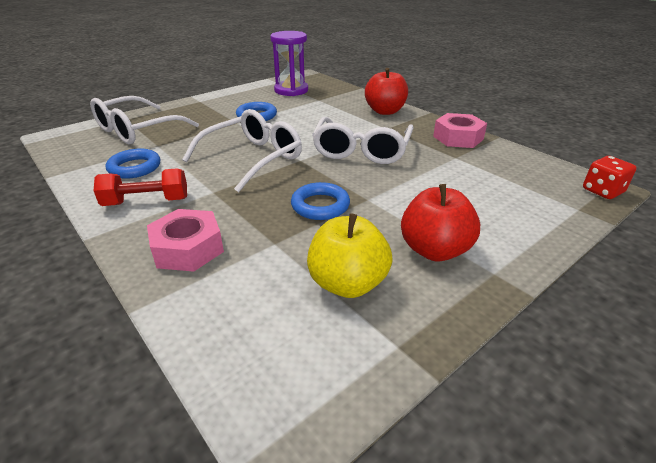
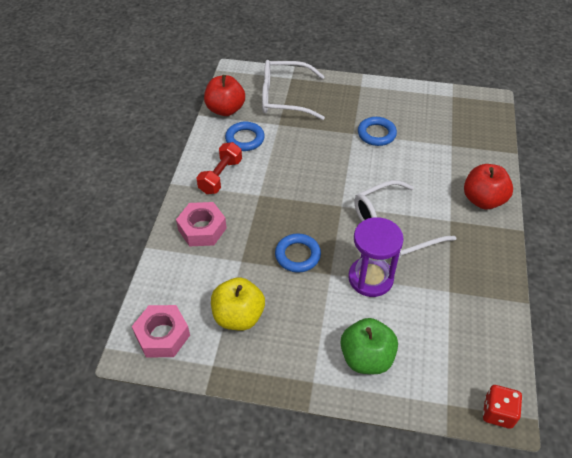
camera: 50 degrees right, 15 degrees up
red dumbbell [94,168,187,206] -> red dumbbell turned 75 degrees clockwise [196,142,242,194]
white glasses [182,109,302,192] -> none
purple hourglass [270,31,308,96] -> purple hourglass moved to [348,217,404,297]
red apple [401,184,480,261] -> red apple moved to [204,75,245,116]
pink nut [433,113,487,148] -> pink nut moved to [132,305,190,358]
none -> green apple [340,318,398,374]

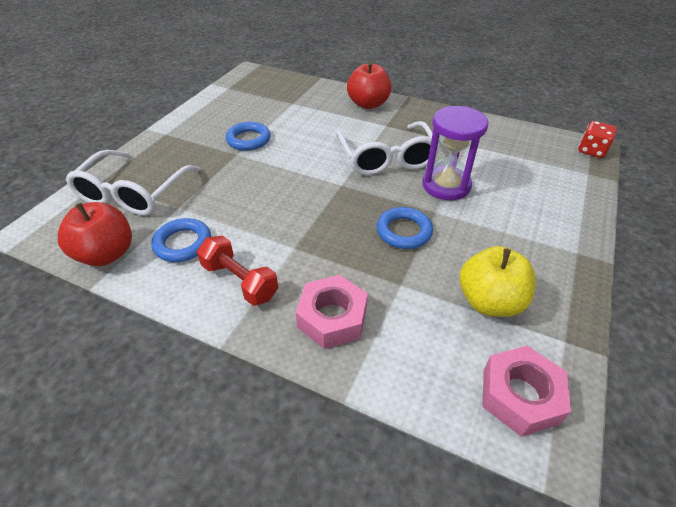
camera: 75 degrees left, 5 degrees down
green apple [340,318,398,374] -> none

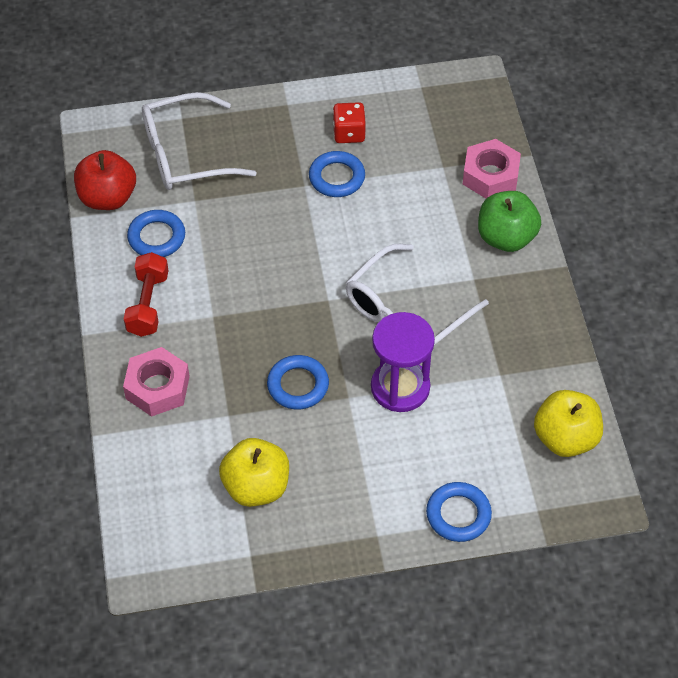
camera: 55 degrees right, 10 degrees up
red apple [347,62,392,109] -> green apple [478,191,541,252]
pink nut [483,346,571,437] -> pink nut moved to [463,139,521,199]
red dice [578,121,617,158] -> red dice moved to [333,102,366,143]
none -> blue ring [426,482,492,542]
none -> yellow apple [534,390,603,457]

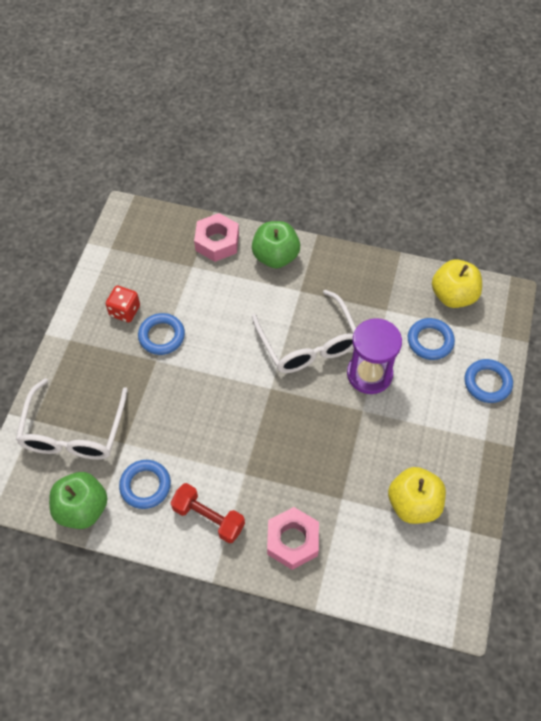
camera: 65 degrees left, 5 degrees up
red apple [74,150,136,210] -> green apple [49,472,108,529]
blue ring [267,355,329,409] -> blue ring moved to [408,318,455,360]

